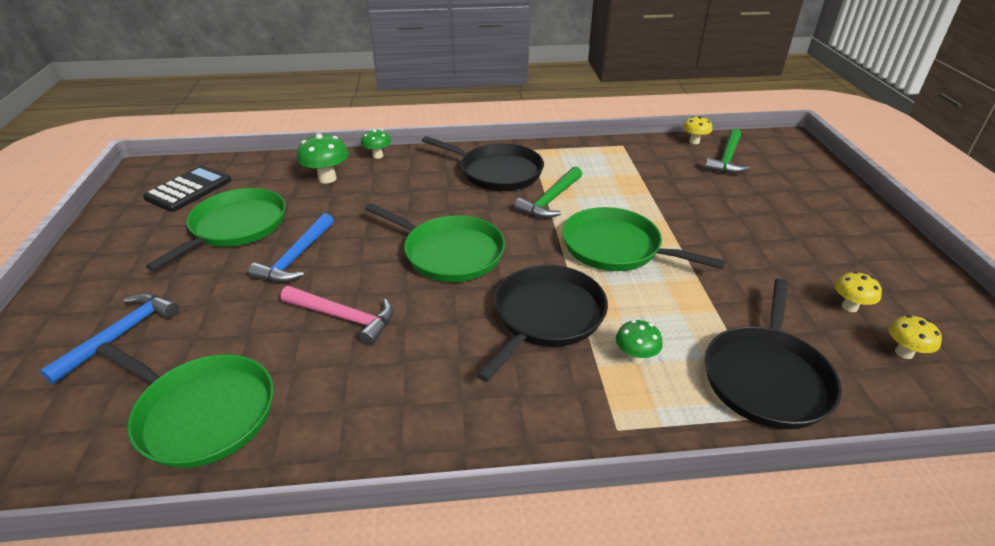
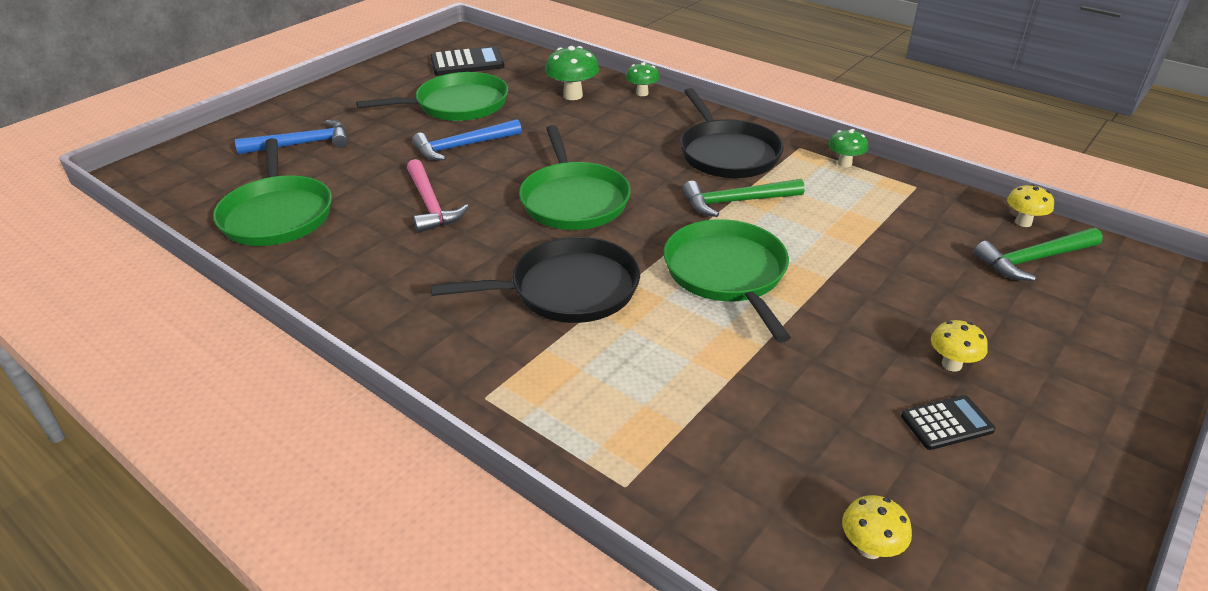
camera: 45 degrees right, 0 degrees up
green mushroom [616,320,663,364] -> green mushroom moved to [828,129,868,167]
black pan [705,279,842,429] -> none
yellow mushroom [835,271,882,312] -> yellow mushroom moved to [931,320,988,372]
none -> black calculator [901,395,996,450]

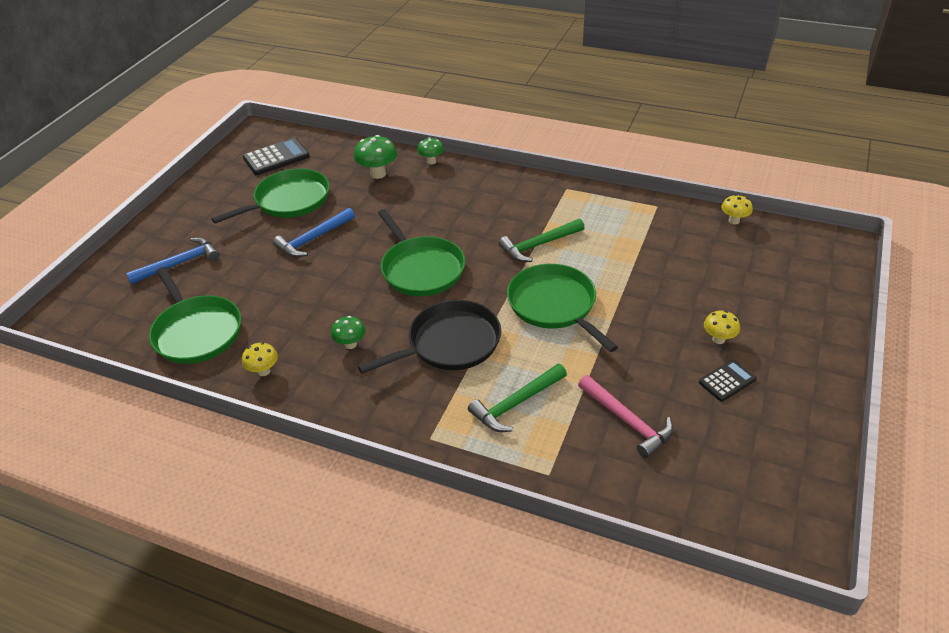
camera: 15 degrees left, 5 degrees up
pink hammer [407,159,469,233] -> pink hammer moved to [578,375,673,458]
black pan [680,88,784,178] -> none
green mushroom [828,129,868,167] -> green mushroom moved to [331,316,366,349]
yellow mushroom [842,495,912,559] -> yellow mushroom moved to [242,342,278,376]
green hammer [974,228,1103,281] -> green hammer moved to [468,364,567,432]

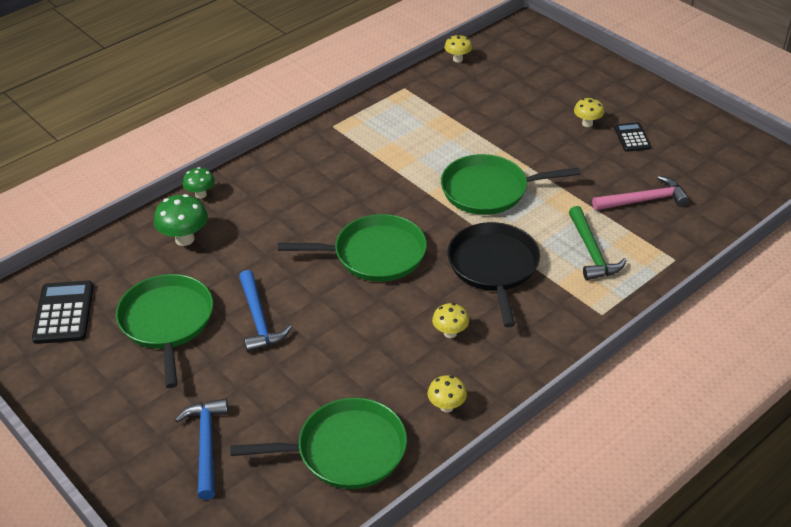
camera: 65 degrees left, 0 degrees up
green mushroom [331,316,366,349] -> yellow mushroom [432,303,469,338]
green hammer [499,219,585,262] -> none

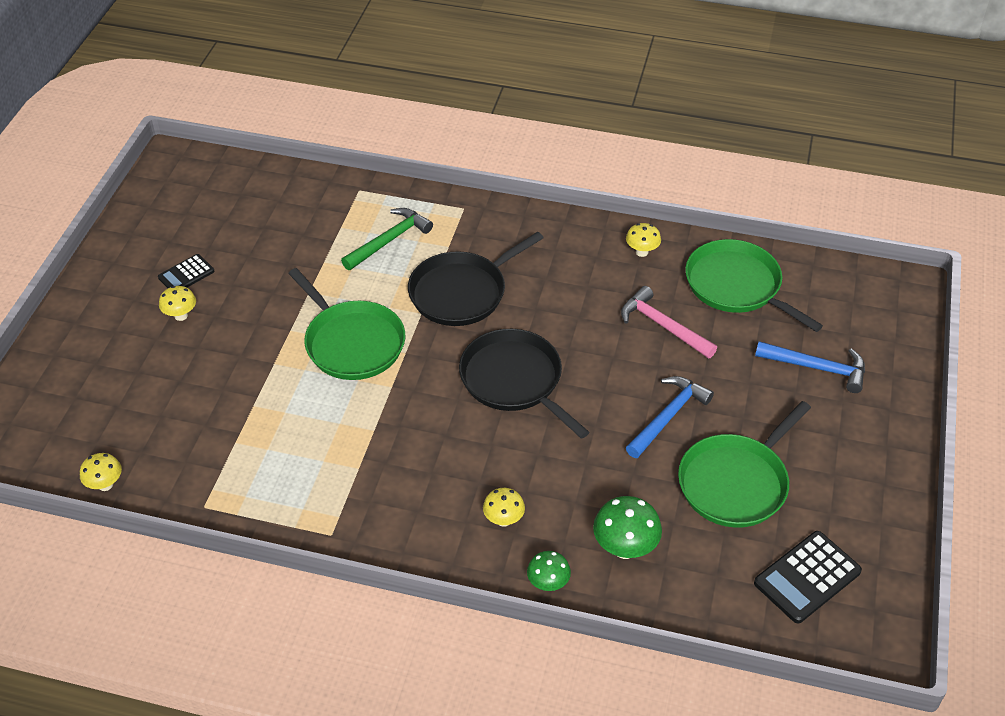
camera: 125 degrees left, 5 degrees up
blue hammer [175,398,228,500] -> blue hammer turned 120 degrees counterclockwise [755,341,865,393]
green pan [278,214,427,282] -> black pan [459,329,589,439]
yellow mushroom [432,303,469,338] -> yellow mushroom moved to [483,488,525,527]
pink hammer [592,176,689,210] -> pink hammer moved to [621,286,717,358]

